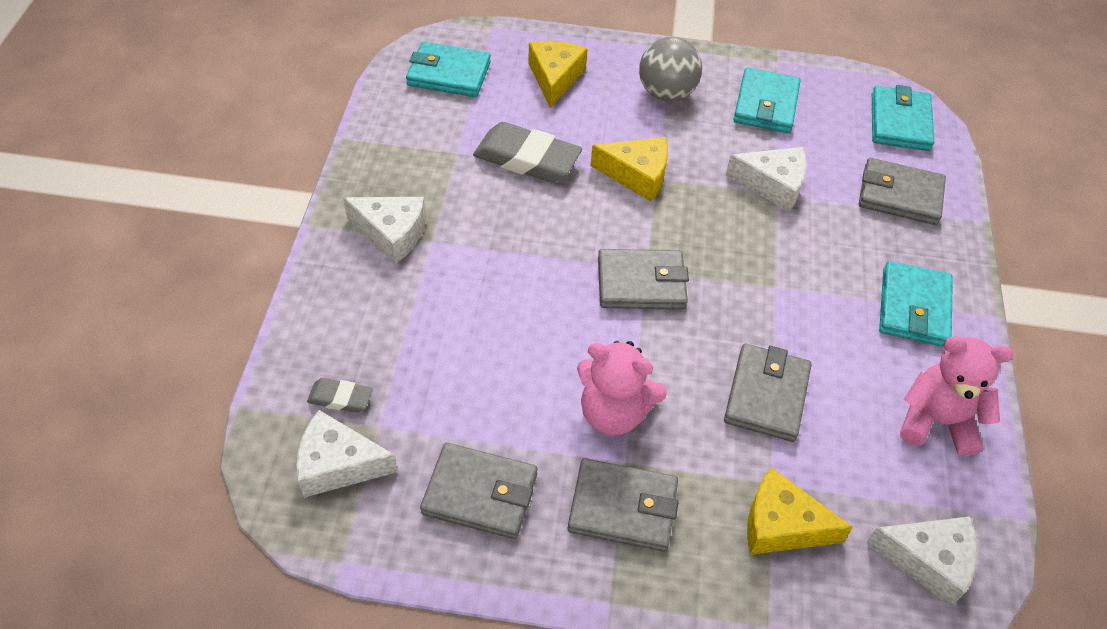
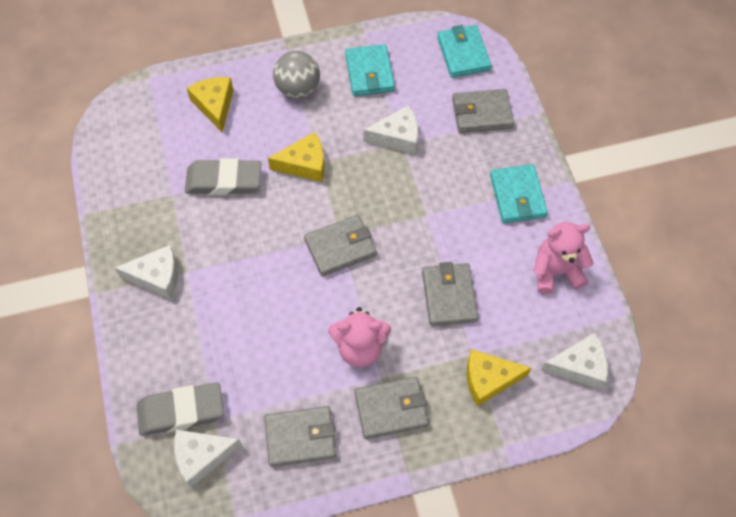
camera: 20 degrees left, 10 degrees up
grey eraser [307,378,373,413] -> grey eraser [137,382,224,436], size x1.97
turquoise wallet [406,42,491,97] -> none

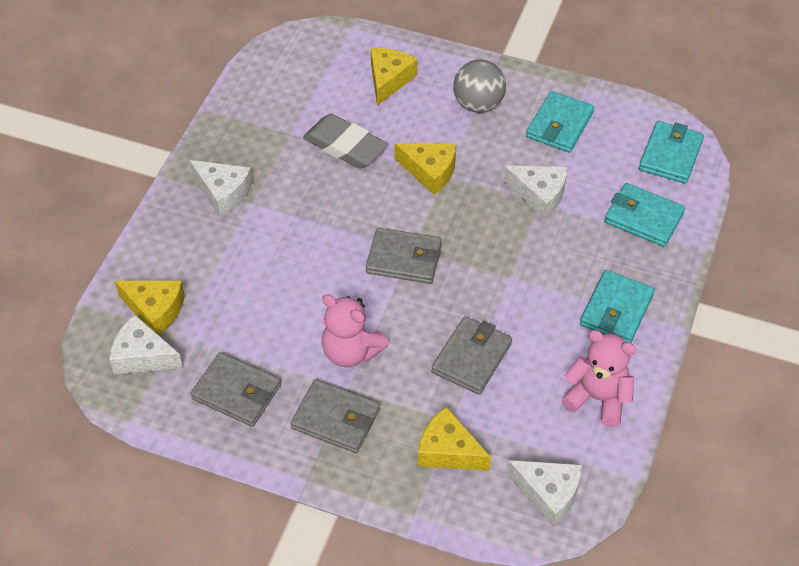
camera: 35 degrees right, 10 degrees down
grey eraser [137,382,224,436] -> yellow cheese [115,281,185,335]
grey wallet [452,89,514,133] -> turquoise wallet [604,183,685,247]

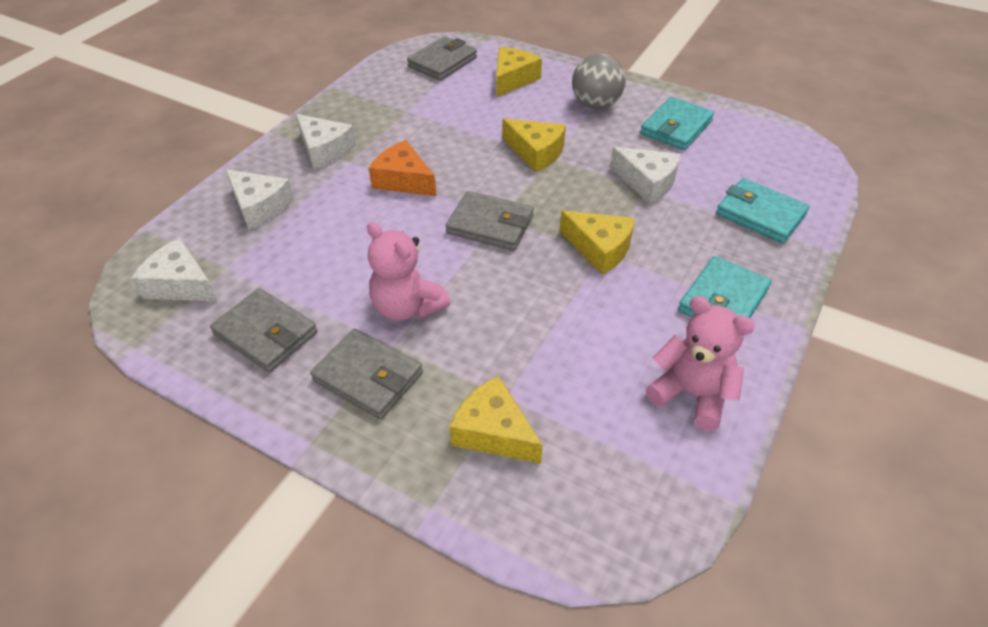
camera: 10 degrees right, 5 degrees down
yellow cheese [115,281,185,335] -> yellow cheese moved to [560,211,635,275]
grey eraser [303,114,388,169] -> none
grey wallet [431,316,512,395] -> grey wallet moved to [407,36,477,81]
white cheese [507,460,582,527] -> white cheese moved to [225,169,294,230]
turquoise wallet [639,121,704,184] -> none
none -> orange cheese [369,140,437,196]

